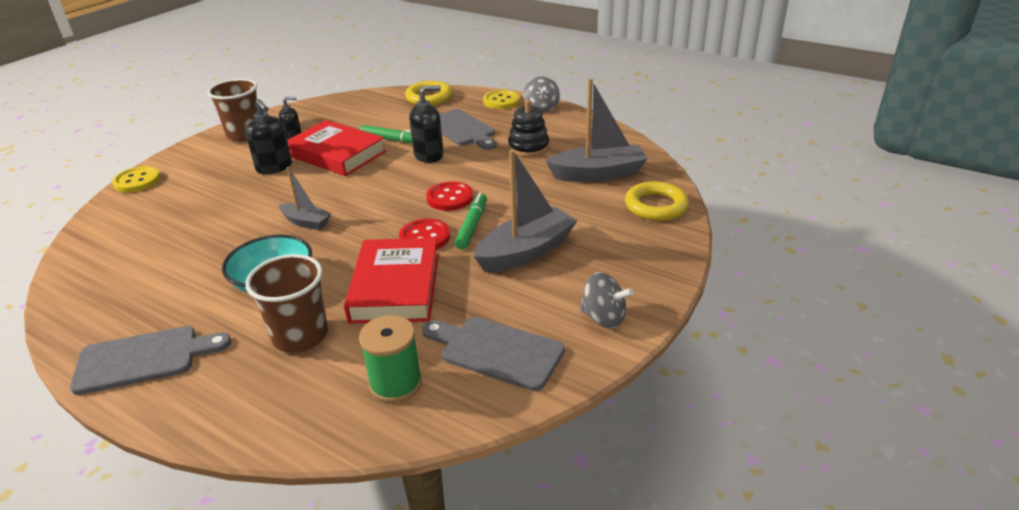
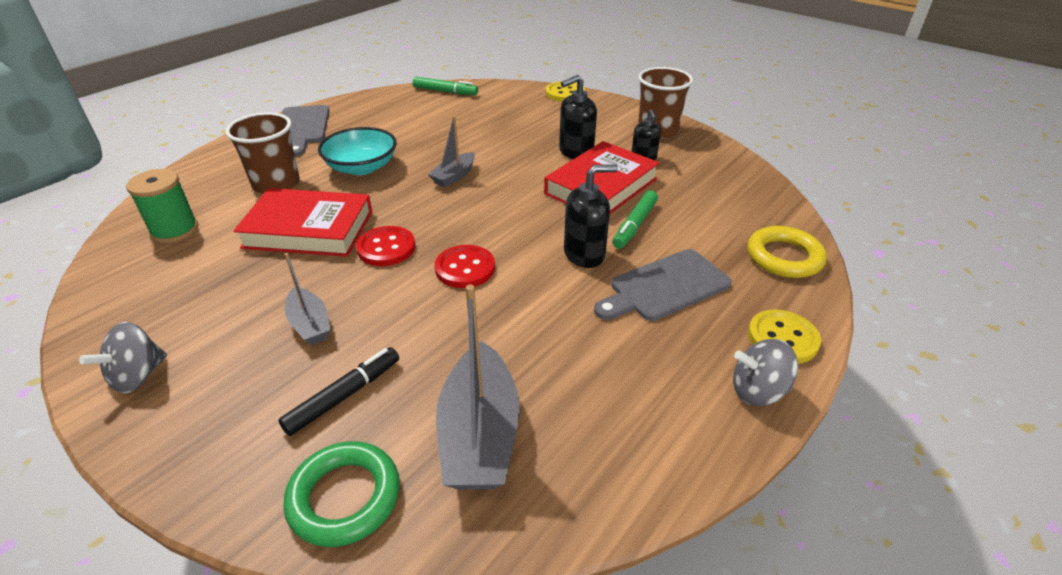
camera: 95 degrees right, 5 degrees up
black soap dispenser [409,85,444,163] -> black soap dispenser turned 90 degrees counterclockwise [564,164,618,268]
grey cutting board [422,317,565,391] -> none
green marker [455,193,487,250] -> green marker moved to [413,77,478,95]
grey boat [474,150,577,272] -> grey boat [285,253,330,345], size x0.56
black stacking toy [508,100,549,157] -> none
yellow ring [625,181,689,221] -> green ring [283,441,400,547]
none -> black marker [278,347,399,436]

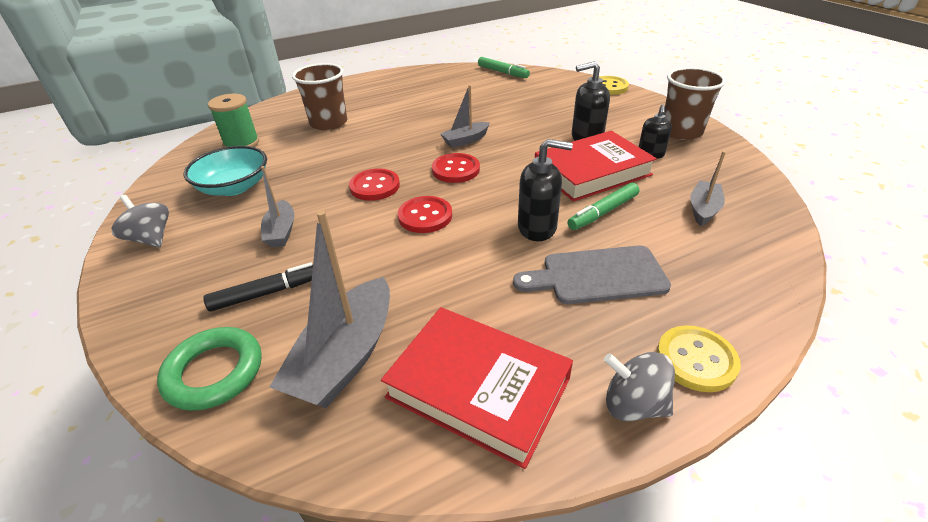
camera: 25 degrees right, 0 degrees up
grey spinning top [79,322,167,393] -> grey spinning top turned 75 degrees clockwise [112,195,169,248]
red book [233,188,372,257] -> red book moved to [381,307,573,469]
grey cutting board [282,105,329,157] -> none
turquoise bowl [318,127,397,175] -> turquoise bowl moved to [184,146,267,196]
yellow ring [747,226,827,278] -> none
none -> red button [432,153,480,183]
none -> grey boat [690,151,726,226]

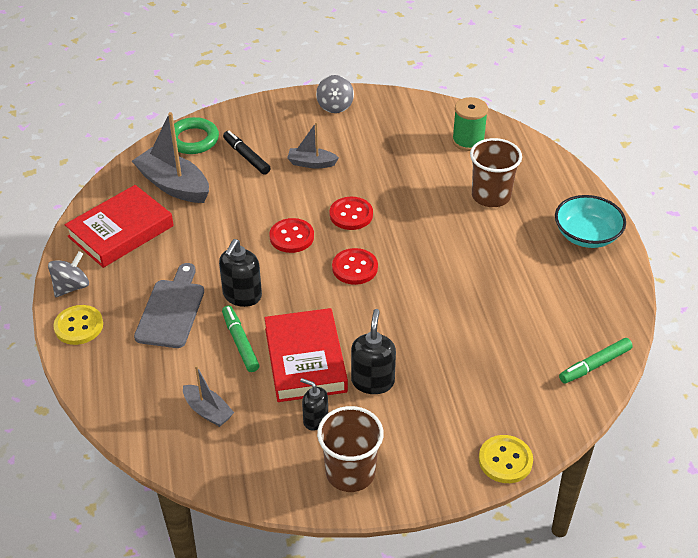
camera: 105 degrees right, 5 degrees up
grey spinning top [112,195,169,248] -> grey spinning top turned 120 degrees clockwise [316,75,354,113]
turquoise bowl [184,146,267,196] -> turquoise bowl moved to [555,195,626,248]
black marker [203,262,313,312] -> black marker turned 150 degrees clockwise [223,131,271,175]
grey boat [440,85,490,148] -> none

